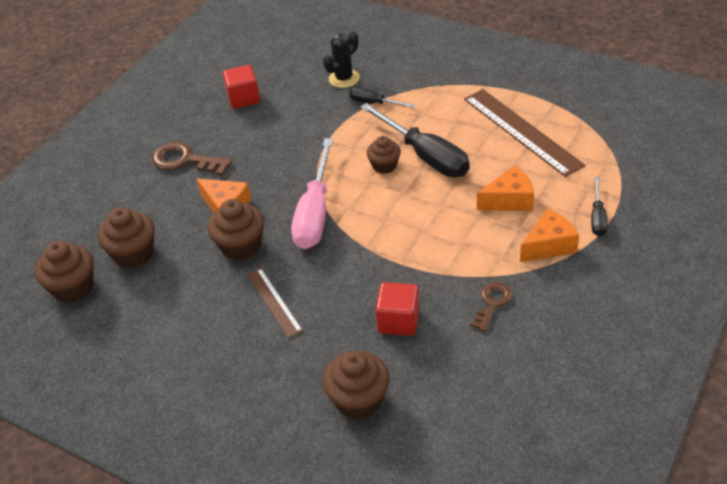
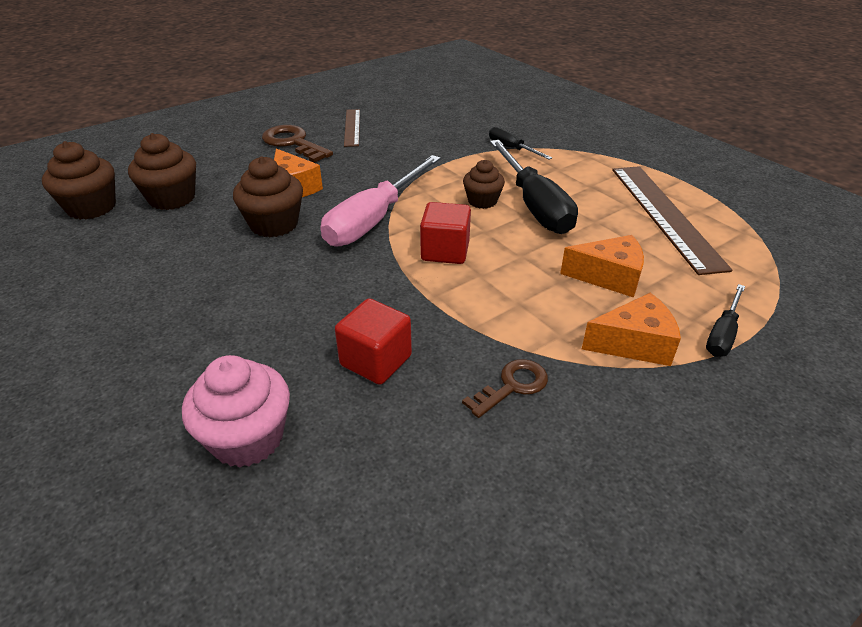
camera: 20 degrees right, 5 degrees down
red cube [223,65,260,109] -> red cube moved to [420,202,471,264]
brown ruler [247,268,303,338] -> brown ruler moved to [344,109,360,147]
black cactus [323,31,360,88] -> none
brown cupcake [323,351,390,420] -> pink cupcake [182,355,290,468]

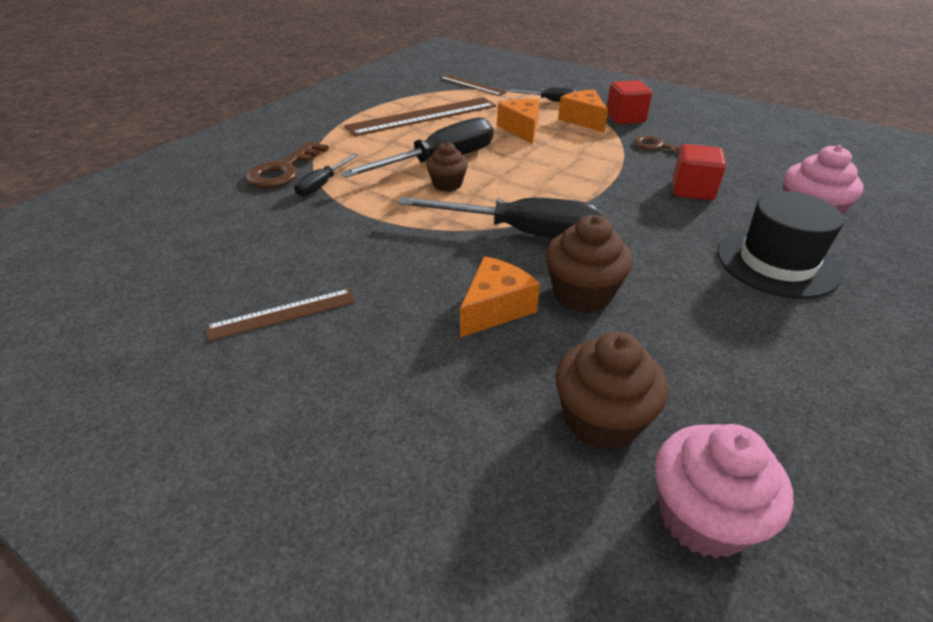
camera: 110 degrees left, 0 degrees up
brown cupcake [42,141,116,220] -> pink cupcake [655,424,793,558]
brown key [262,125,333,163] -> brown key moved to [245,141,329,188]
pink screwdriver [321,155,441,246] -> black screwdriver [398,197,602,238]
red cube [420,202,471,264] -> red cube moved to [607,80,652,124]
none -> brown ruler [440,75,507,96]
none -> black hat [717,191,844,299]

